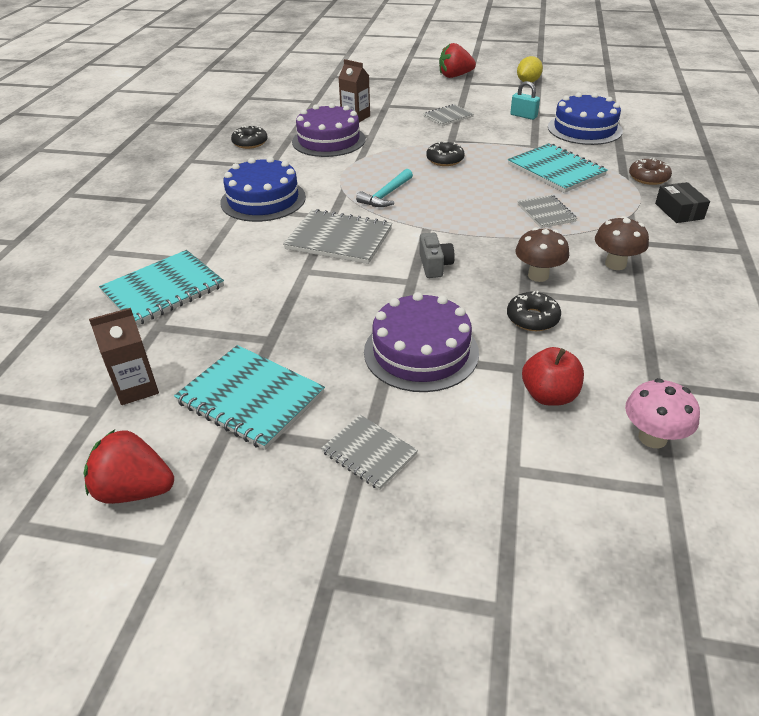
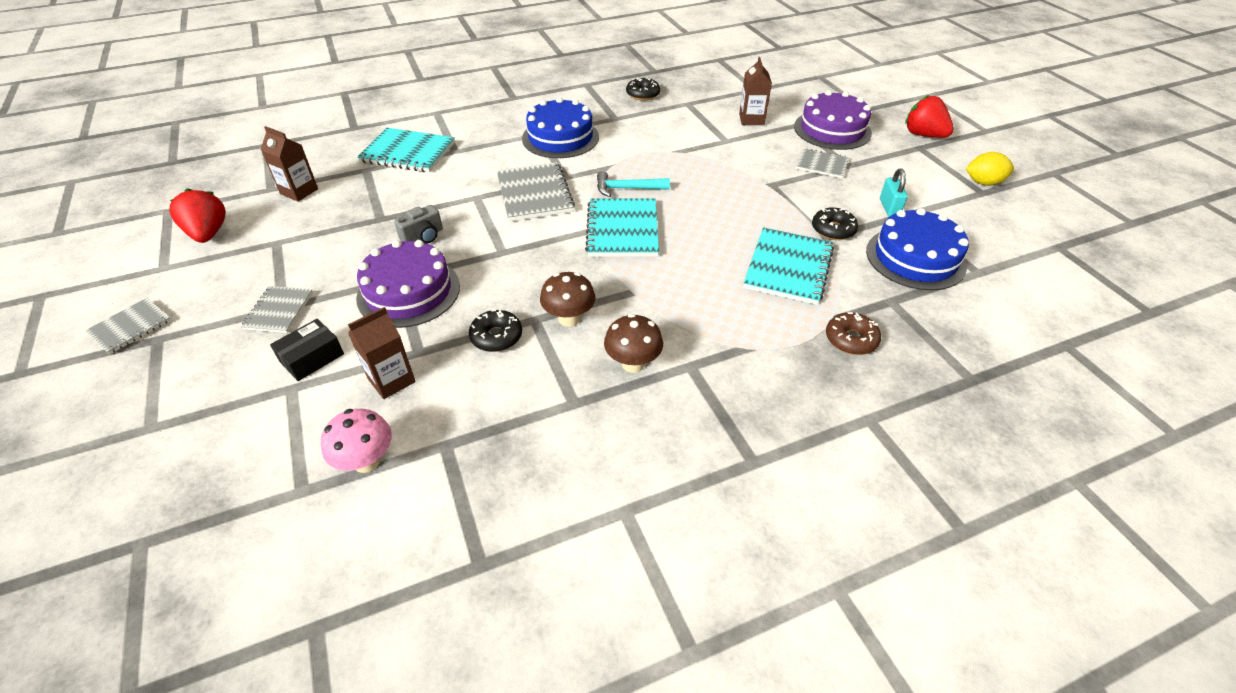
camera: 55 degrees right, 5 degrees up
turquoise notebook [174,345,325,450] -> turquoise notebook moved to [585,198,659,257]
purple cake [292,103,366,157] -> purple cake moved to [794,90,872,150]
grey camera [419,232,455,278] -> grey camera moved to [394,205,443,243]
black donut [426,141,464,166] -> black donut moved to [812,207,858,240]
grey notebook [518,195,577,228] -> grey notebook moved to [85,298,171,355]
red apple [522,347,584,406] -> brown carton [348,307,416,399]
black box [655,182,710,223] -> black box moved to [270,319,344,381]

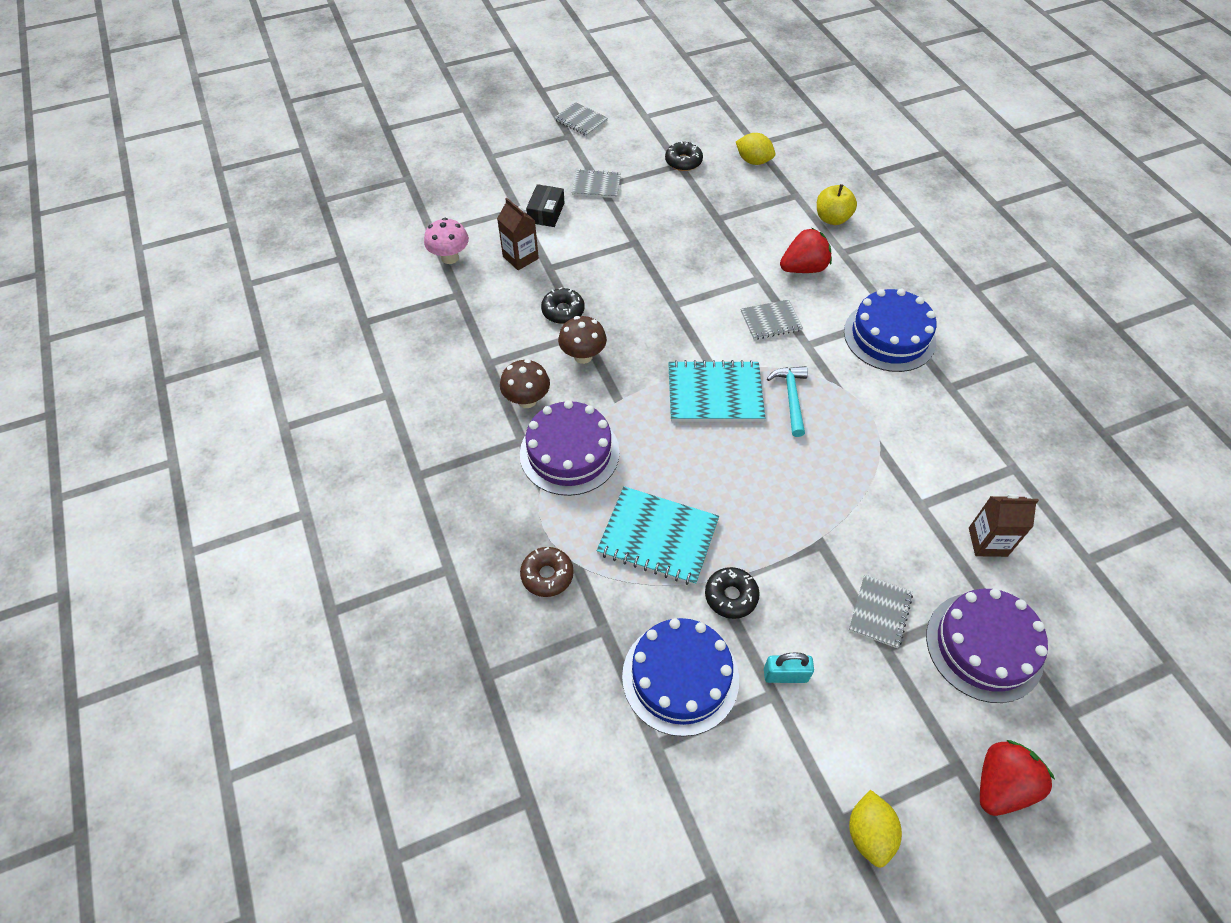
camera: 90 degrees right, 10 degrees up
red strawberry [169,188,226,243] -> red strawberry moved to [780,228,832,273]
brown carton [261,126,318,202] -> yellow lemon [736,133,775,165]
black box [270,319,344,381] -> black box turned 60 degrees clockwise [526,184,565,227]
purple cake [356,240,460,328] -> purple cake moved to [520,400,620,496]
turquoise notebook [357,128,455,172] -> yellow apple [817,184,857,225]
grey camera [394,205,443,243] -> none
grey notebook [497,162,575,221] -> grey notebook [741,299,803,340], size x0.59
black donut [626,77,660,101] -> black donut moved to [665,141,703,171]

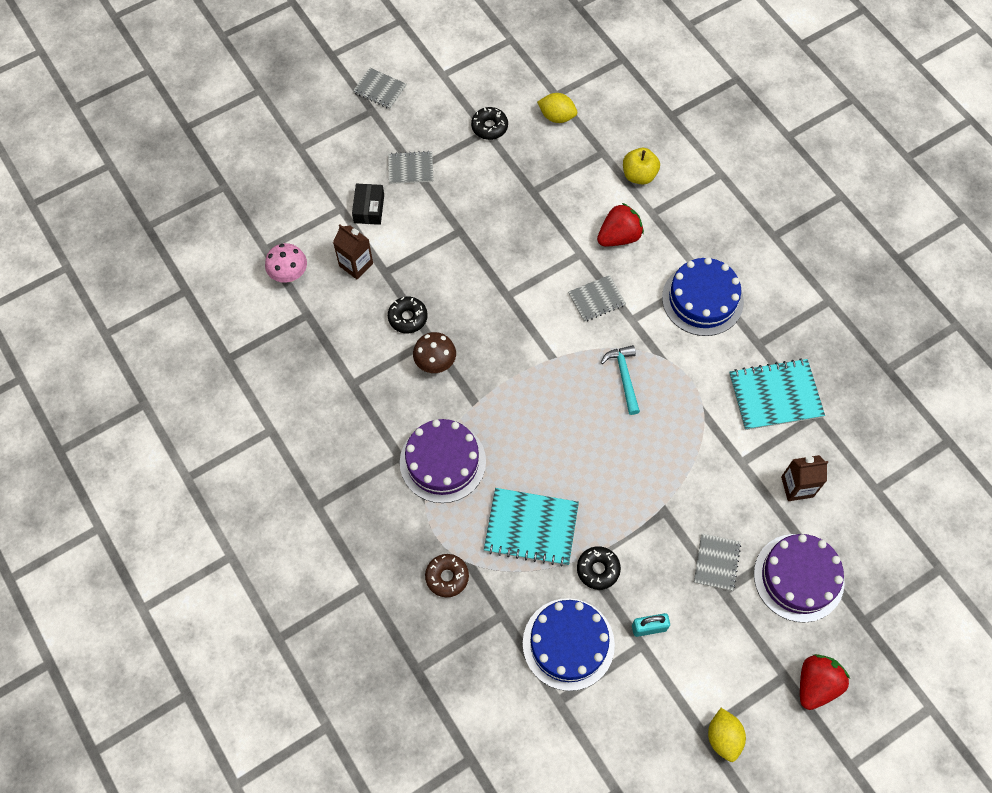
camera: 10 degrees left, 10 degrees up
brown mushroom [500,359,550,408] -> none
turquoise notebook [668,360,765,422] -> turquoise notebook moved to [729,359,825,430]

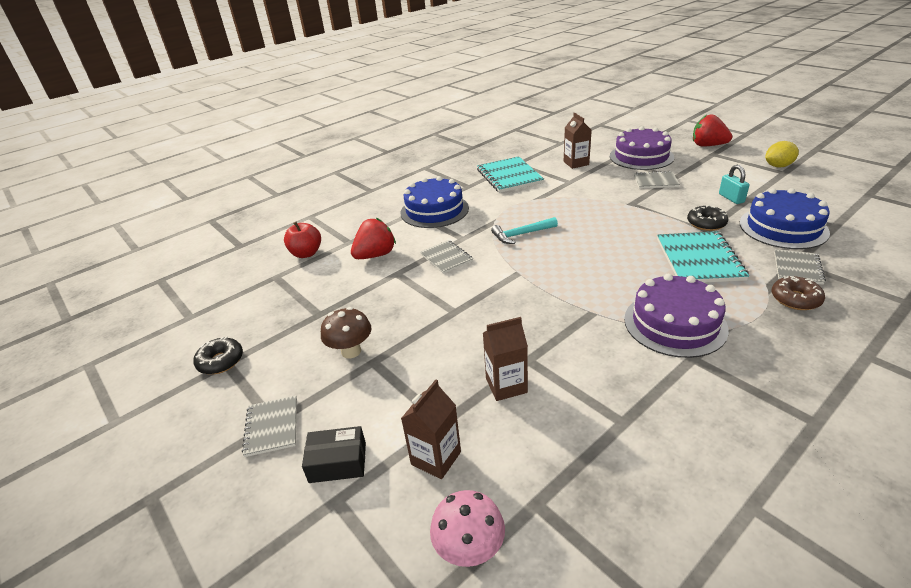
camera: 95 degrees left, 30 degrees down
grey notebook [353,68,406,109] -> grey notebook moved to [774,249,826,285]
black donut [388,297,428,333] -> brown carton [483,317,528,401]
brown mushroom [413,332,456,373] -> brown mushroom moved to [321,307,371,358]
yellow lemon [537,93,577,123] -> none
red strawberry [597,203,644,246] -> red strawberry turned 90 degrees clockwise [351,218,396,259]
yellow apple [623,148,660,185] -> red apple [284,222,321,258]

